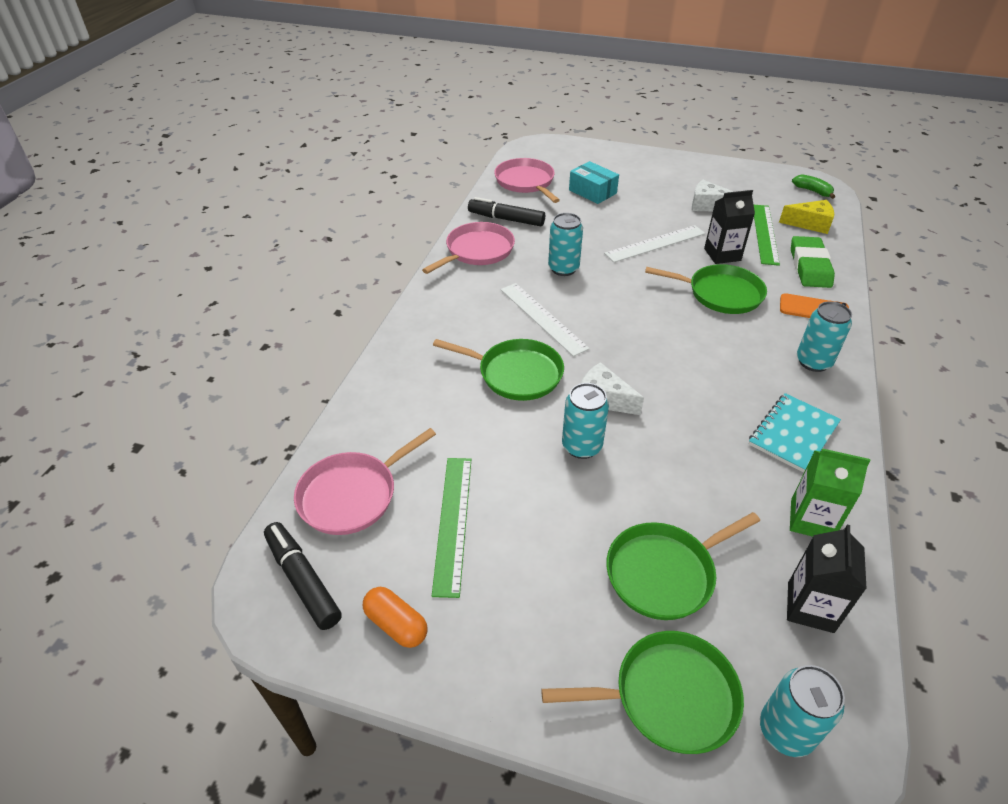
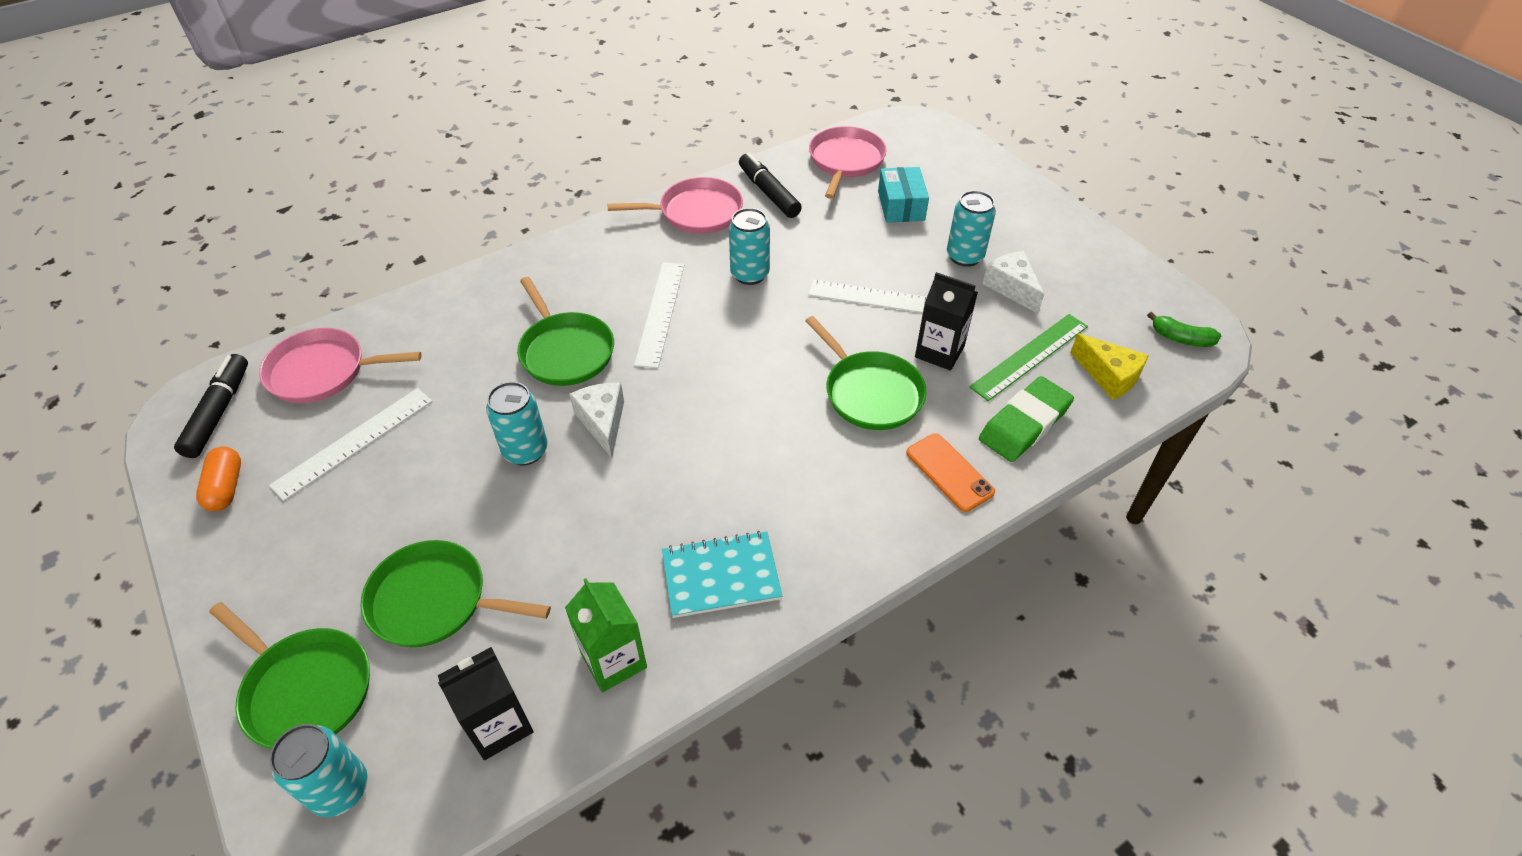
camera: 40 degrees right, 5 degrees up
green ruler [432,458,471,598] -> white ruler [269,388,433,501]
green banana [792,175,835,199] -> green banana turned 120 degrees clockwise [1147,312,1221,347]
turquoise can [797,301,852,372] -> turquoise can moved to [947,190,996,267]

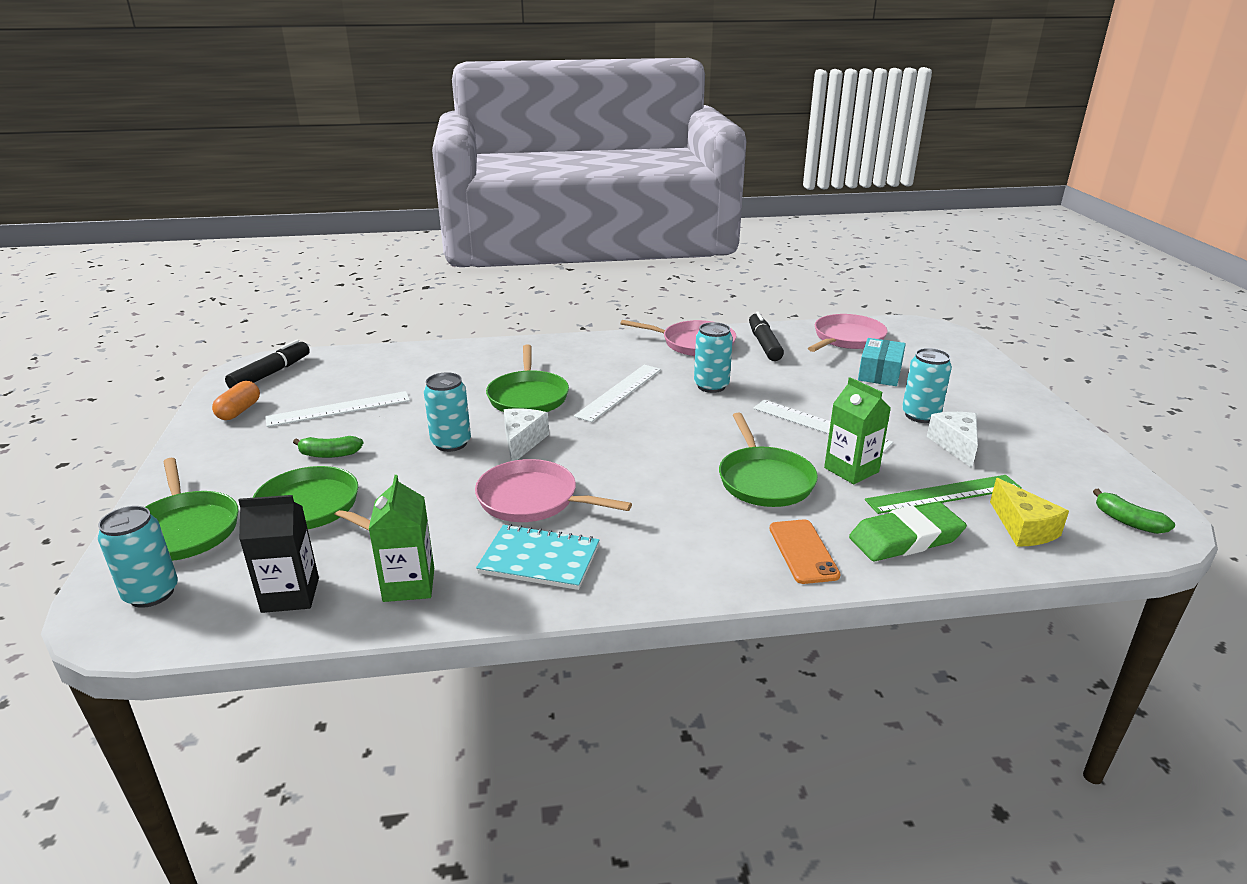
camera: 25 degrees right, 20 degrees down
pink pan [259,328,422,403] -> pink pan moved to [475,459,632,522]
black carton [915,272,978,371] -> green carton [824,377,891,484]
none -> green banana [293,436,363,458]

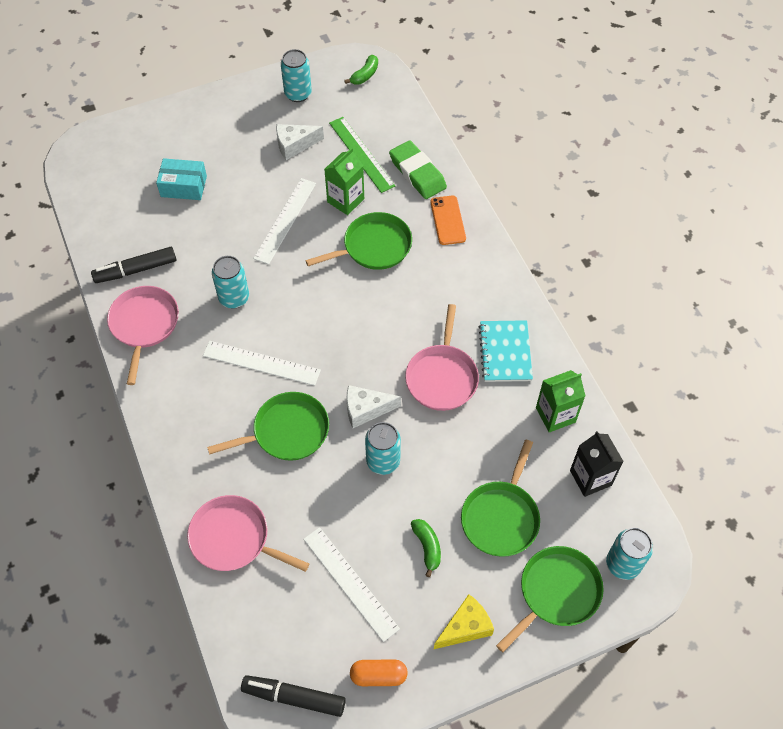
camera: 105 degrees left, 30 degrees up
orange phone [769,519,840,584] -> orange phone turned 75 degrees counterclockwise [430,196,466,245]
pink pan [808,314,888,352] -> pink pan moved to [187,495,309,572]
turquoise can [902,348,952,423] -> turquoise can moved to [281,49,312,102]
yellow cheese [990,478,1069,547] -> yellow cheese moved to [434,594,494,649]

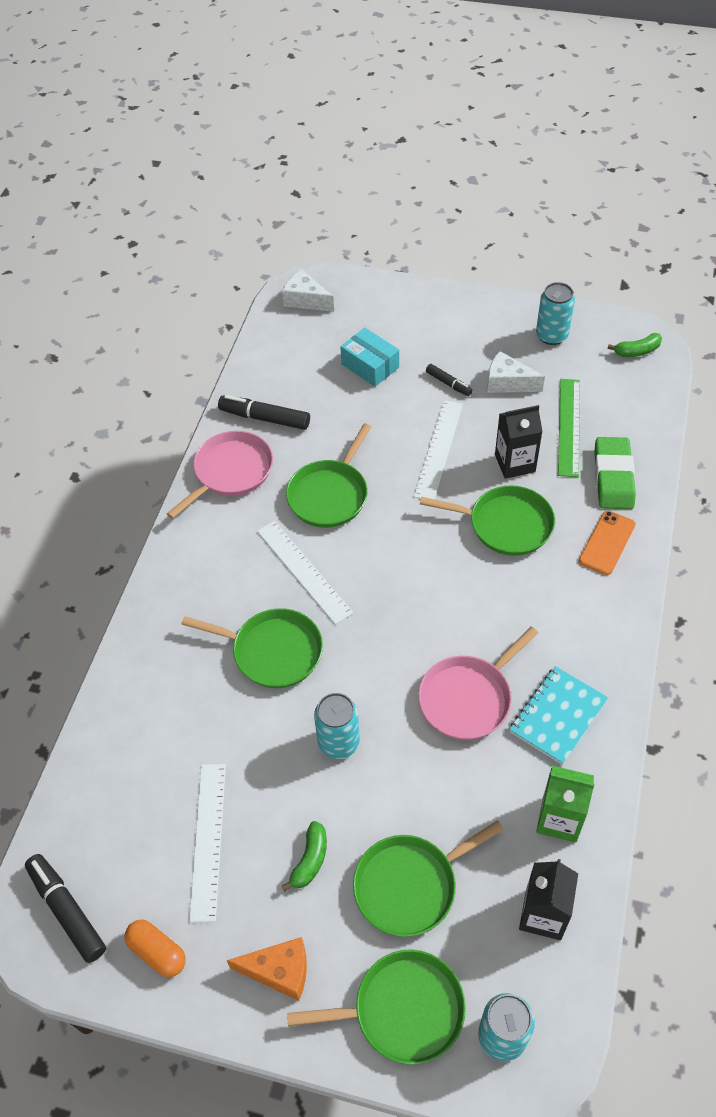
camera: 40 degrees right, 5 degrees down
pink pan [187,495,309,572] -> none
turquoise can [212,256,249,309] -> green pan [286,424,371,528]
white ruler [253,178,316,265] -> white ruler turned 45 degrees counterclockwise [414,400,463,499]
green carton [324,148,364,215] -> black carton [495,405,543,479]
white cheese [346,385,401,428] -> white cheese moved to [282,269,334,312]
yellow cheese [434,594,494,649] -> orange cheese [227,937,307,1001]
none -> black marker [426,364,472,396]

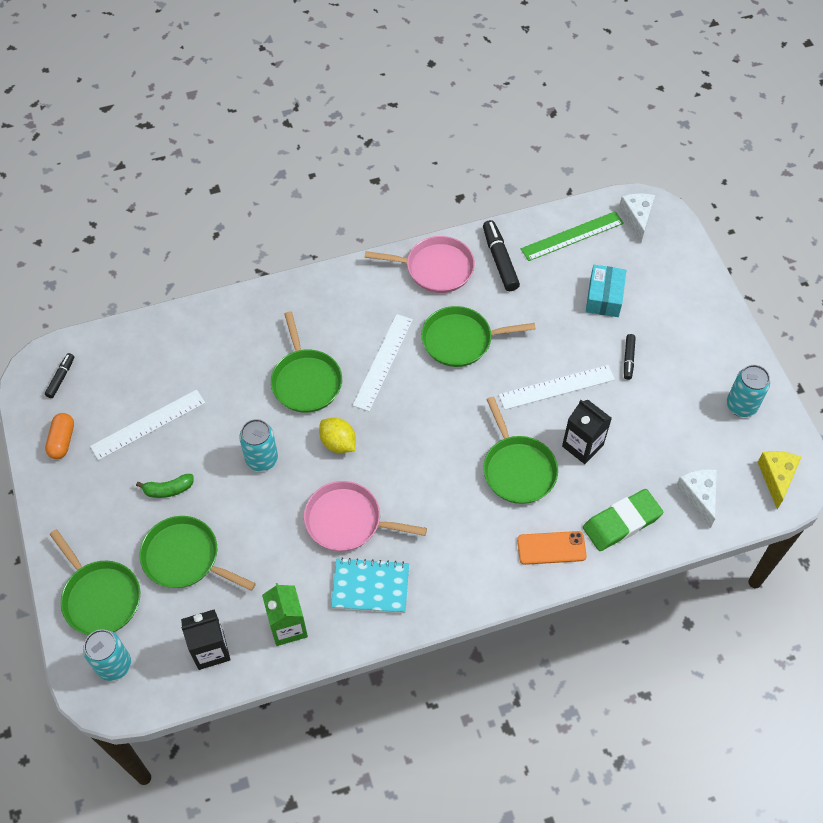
camera: 55 degrees right, 5 degrees up
black marker [25,854,106,963] -> black marker [45,353,74,398], size x0.58
orange cheese [227,937,307,1001] -> none
white cheese [487,351,545,393] -> white cheese moved to [676,469,717,528]
green ruler [558,379,580,477] -> green ruler moved to [521,211,624,261]
green banana [608,333,662,357] -> yellow cheese [758,451,801,509]
none -> yellow lemon [319,418,356,453]

